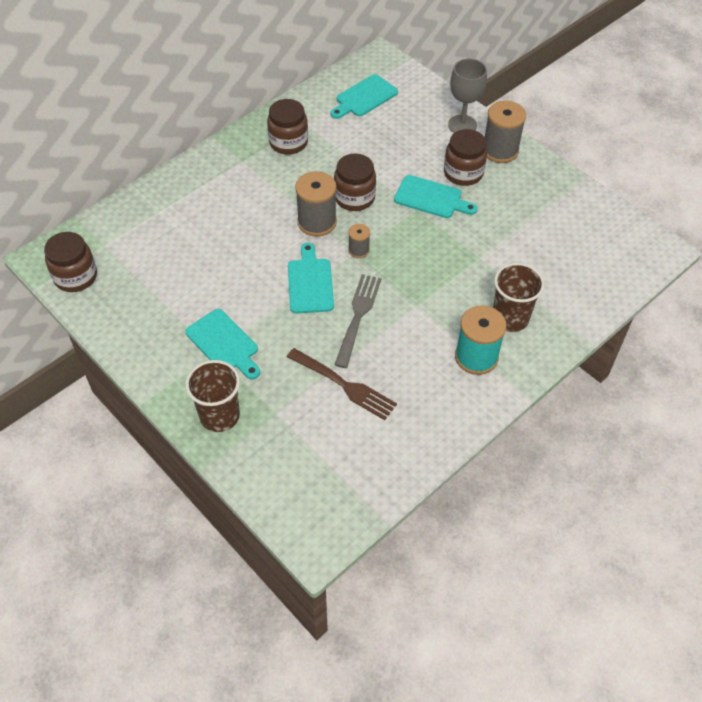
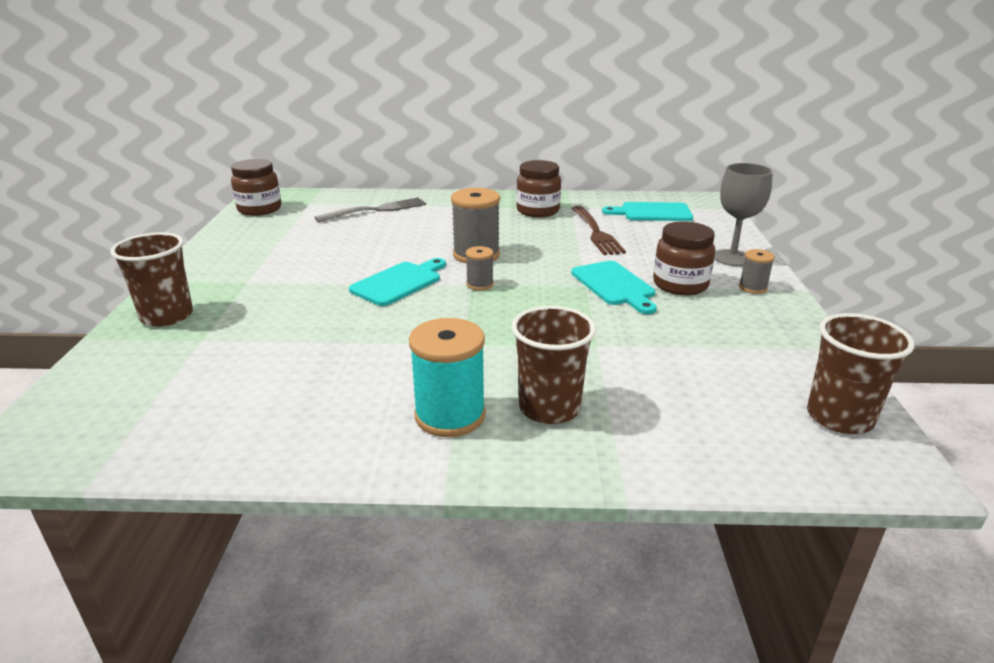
camera: 45 degrees right, 25 degrees down
turquoise cutting board [185,309,260,379] -> none
brown fork [287,348,397,420] -> brown fork moved to [571,206,626,255]
brown jar [334,153,376,211] -> none
grey fork [334,274,381,368] -> grey fork moved to [314,197,426,222]
grey spool [485,100,526,163] -> grey spool [739,249,775,294], size x0.53
none -> brown cup [807,313,915,434]

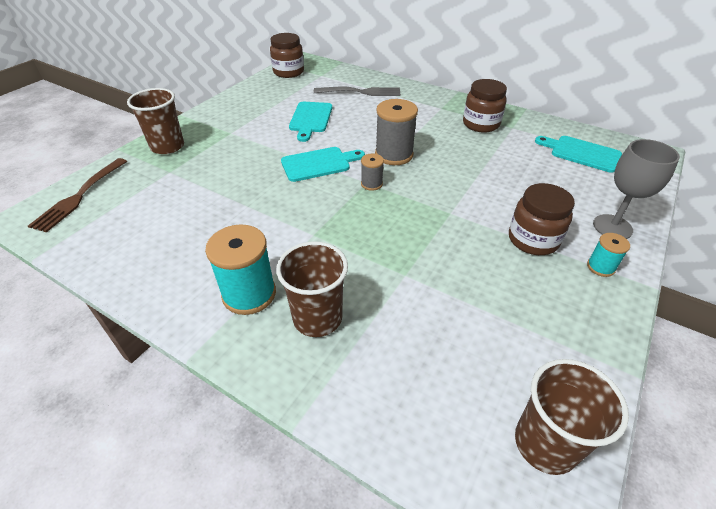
camera: 30 degrees right, 15 degrees up
brown fork [571,206,626,255] -> brown fork moved to [28,158,127,232]
turquoise cutting board [571,261,657,314] -> turquoise cutting board moved to [289,102,332,142]
grey spool [739,249,775,294] -> turquoise spool [587,233,630,277]

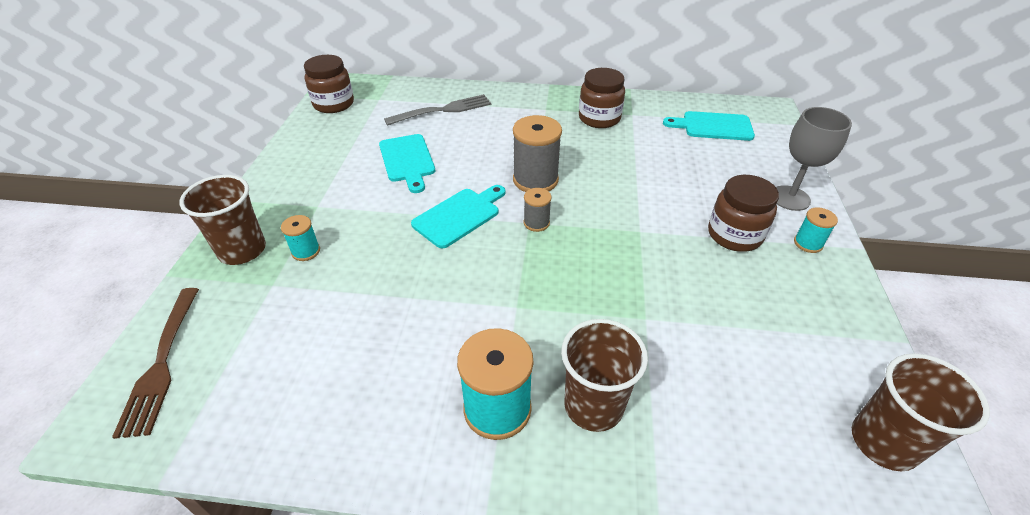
camera: 25 degrees left, 0 degrees up
none -> turquoise spool [281,215,320,261]

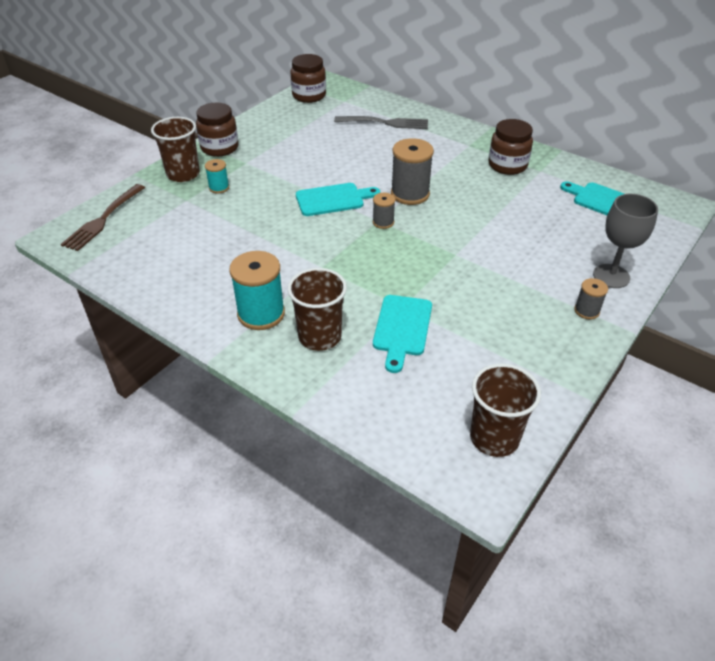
camera: 30 degrees right, 0 degrees up
turquoise cutting board [379,134,435,193] -> turquoise cutting board moved to [373,295,432,373]
brown jar [708,175,779,252] -> brown jar moved to [196,103,238,157]
turquoise spool [794,207,838,253] -> grey spool [574,278,608,320]

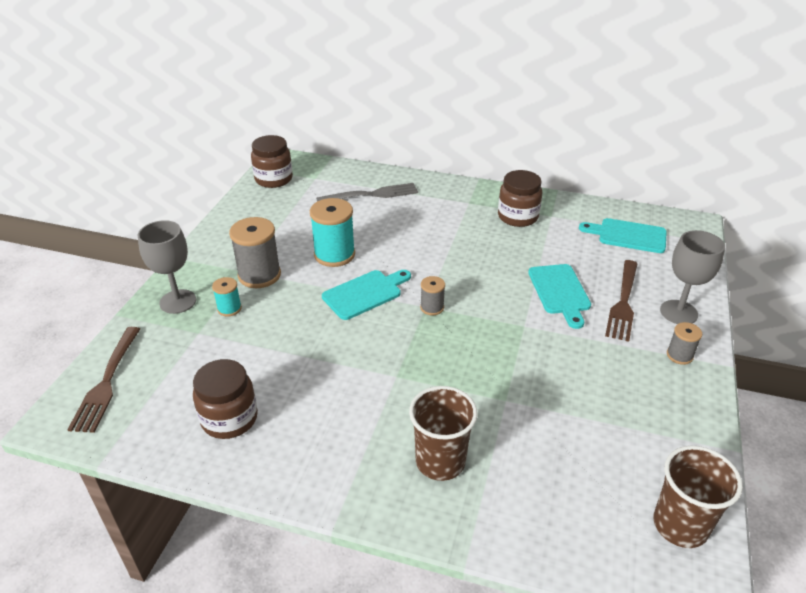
camera: 20 degrees left, 5 degrees down
brown cup [151,117,200,182] -> grey goblet [138,220,196,314]
brown jar [196,103,238,157] -> brown jar moved to [193,359,258,439]
turquoise spool [229,251,285,330] -> turquoise spool moved to [310,198,355,267]
turquoise cutting board [373,295,432,373] -> turquoise cutting board moved to [528,264,591,329]
grey spool [391,138,434,205] -> grey spool moved to [229,217,281,288]
none -> brown fork [605,260,638,342]

